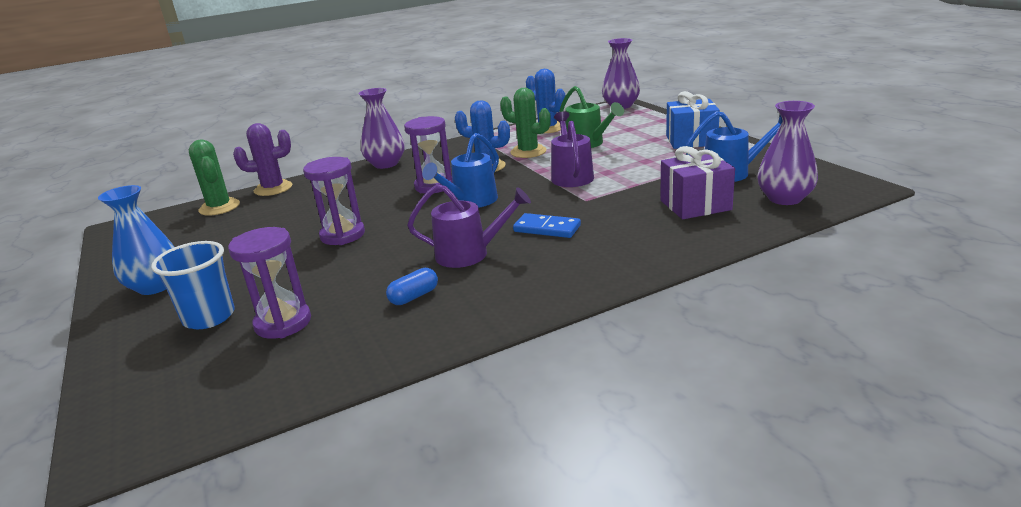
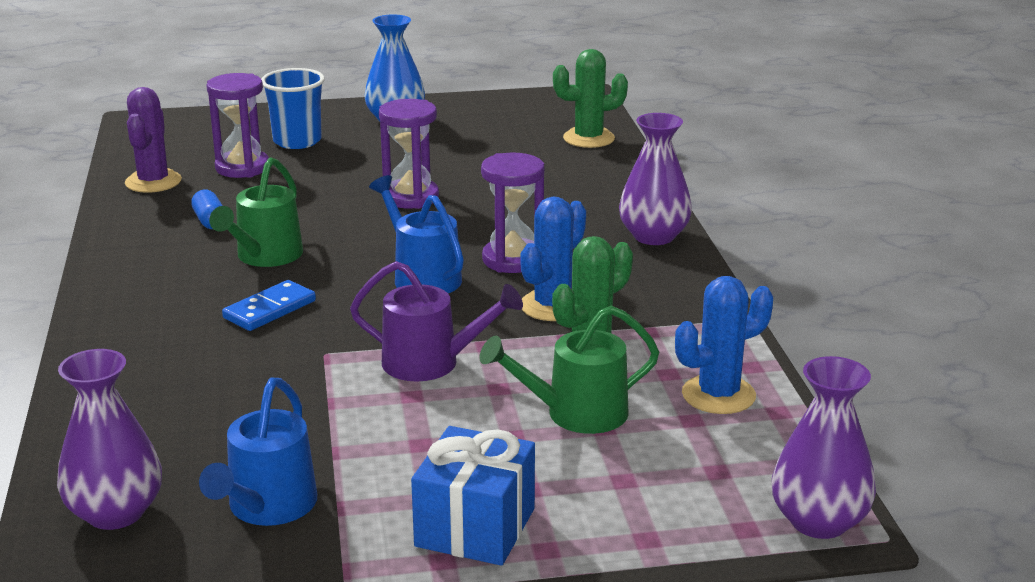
camera: 105 degrees right, 0 degrees up
purple cactus [233,123,292,196] -> purple cactus moved to [125,87,182,193]
purple watering can [407,184,531,268] -> green watering can [209,158,303,267]
purple gift [660,146,735,219] -> none

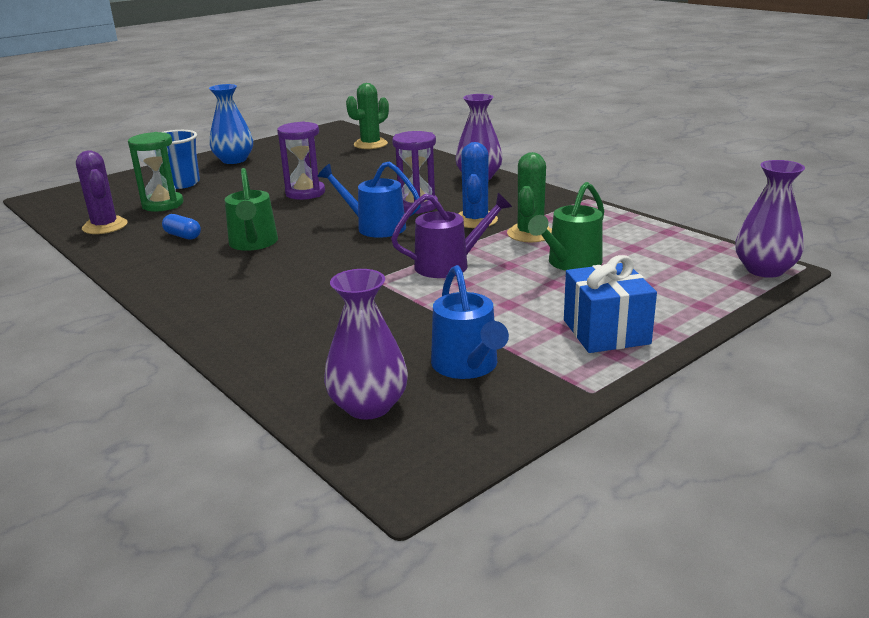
camera: 30 degrees left, 0 degrees up
purple hourglass [206,73,269,178] -> green hourglass [128,132,183,212]
blue domino [222,280,316,331] -> none
blue cactus [675,276,773,414] -> none

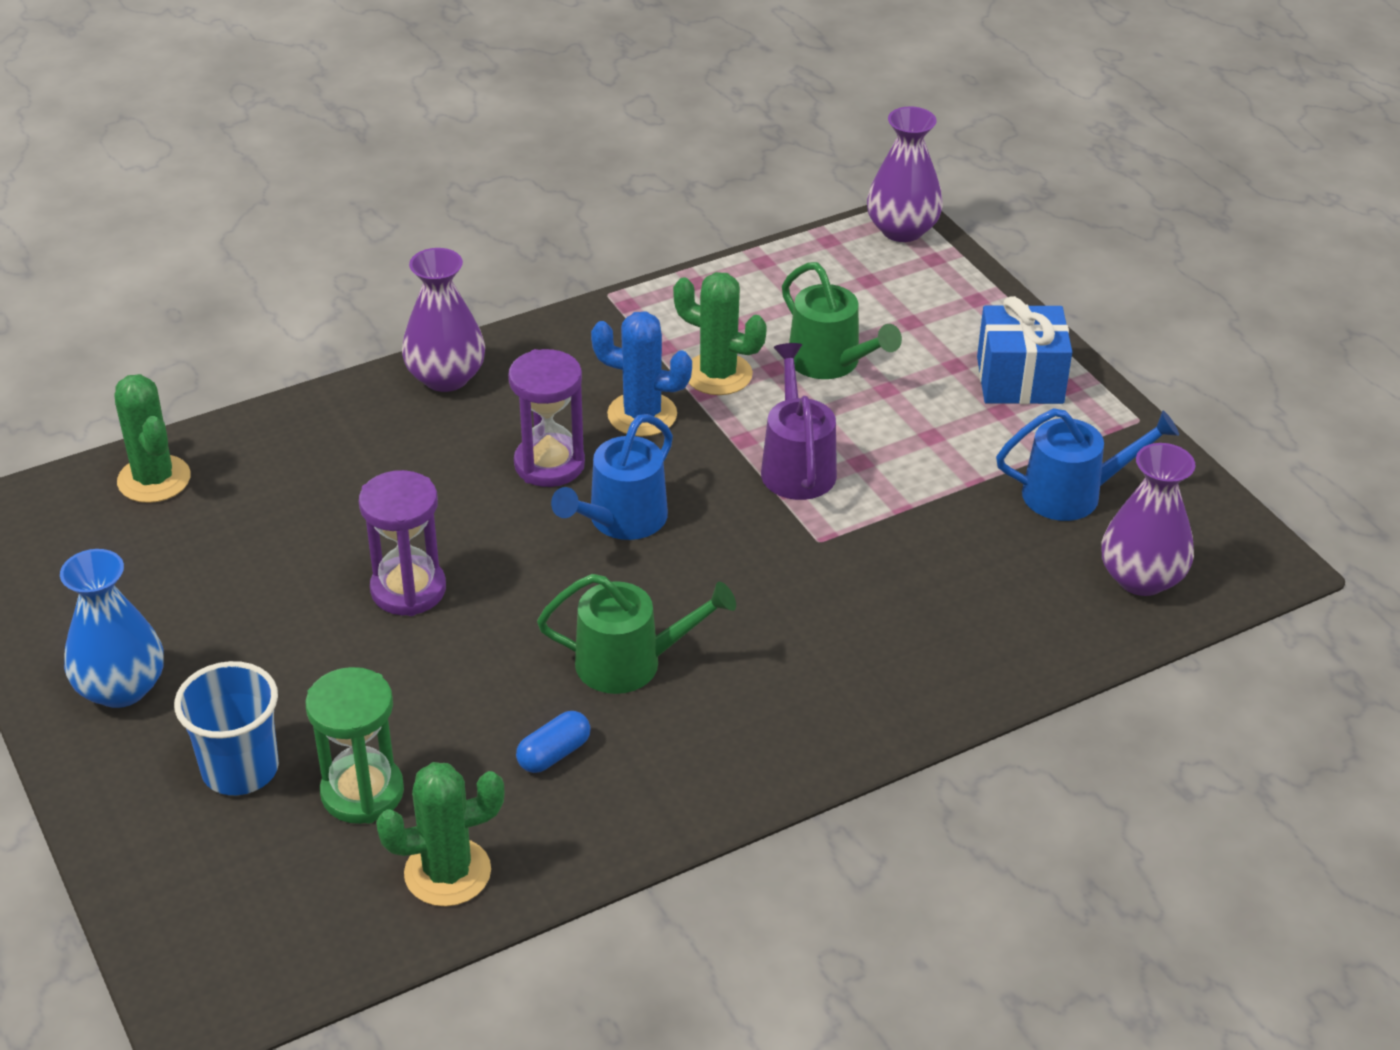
camera: 80 degrees left, 15 degrees up
purple cactus [76,150,128,234] -> green cactus [376,762,505,906]

